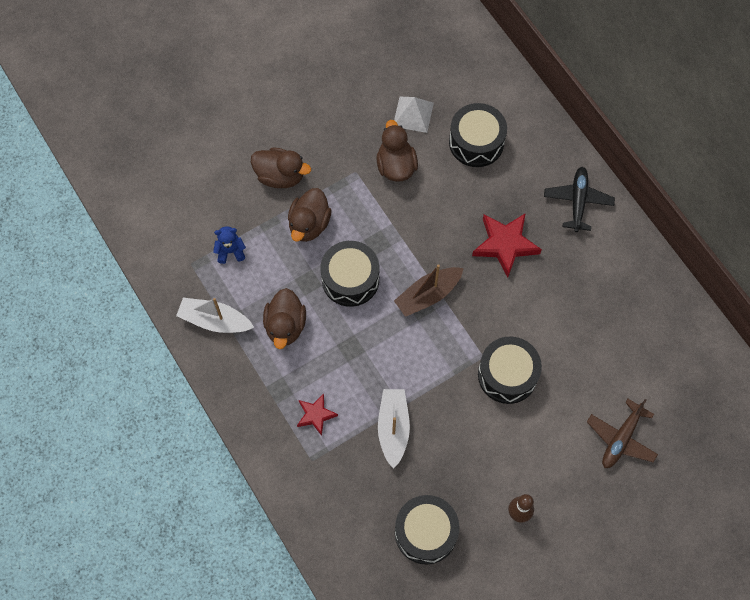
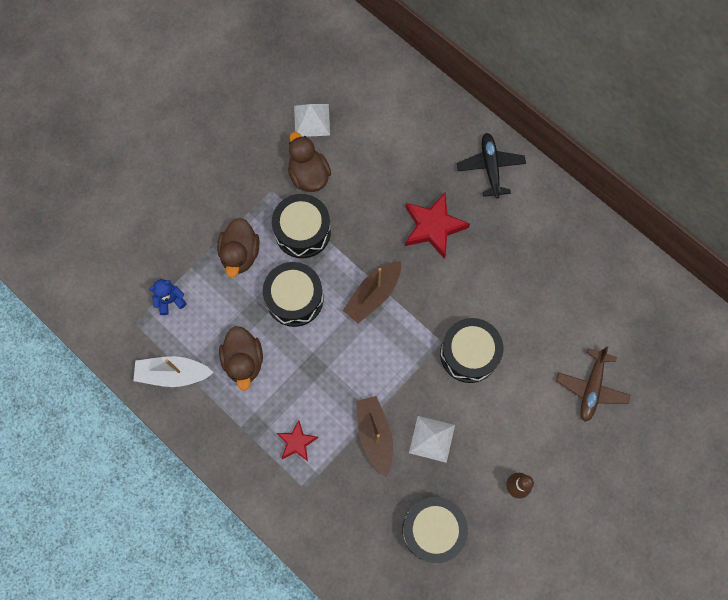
camera: 15 degrees left, 5 degrees up
brown duck [251,147,311,188] -> none
white boat [378,389,410,469] -> brown boat [356,396,393,478]
black drum [449,103,507,167] -> black drum moved to [272,194,331,258]
none -> white pyramid [409,416,455,463]

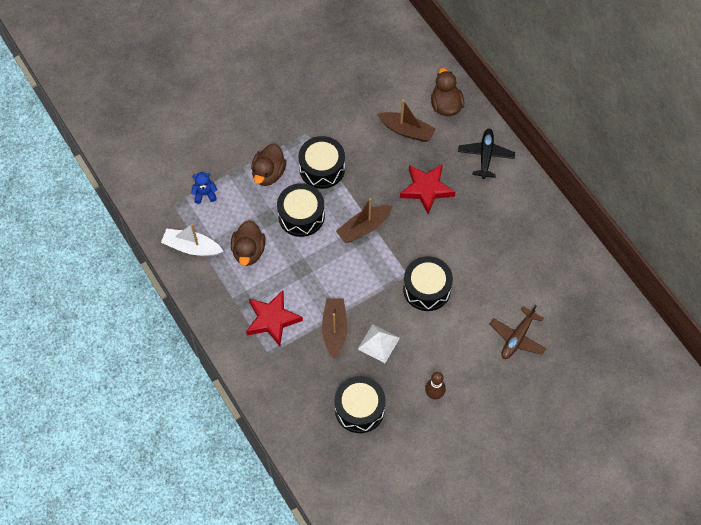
camera: 15 degrees right, 10 degrees down
red star [277,420,318,461] -> red star [246,290,303,346], size x1.71
brown duck [288,132,331,192] -> brown duck moved to [431,68,464,116]
white pyramid [294,104,330,137] -> none
none -> brown boat [377,100,436,142]

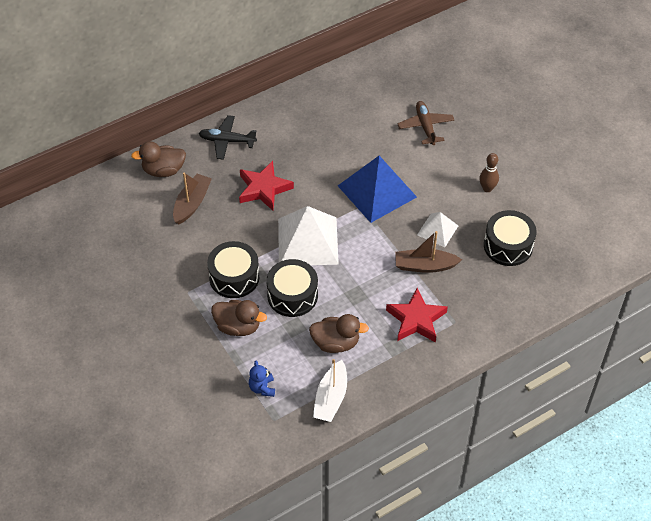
camera: 90 degrees left, 10 degrees down
brown boat [336,198,392,243] -> white pyramid [278,206,339,265]
black drum [403,256,453,311] -> blue pyramid [338,156,417,223]
brown plane [490,304,546,359] -> brown plane turned 135 degrees counterclockwise [397,101,454,145]

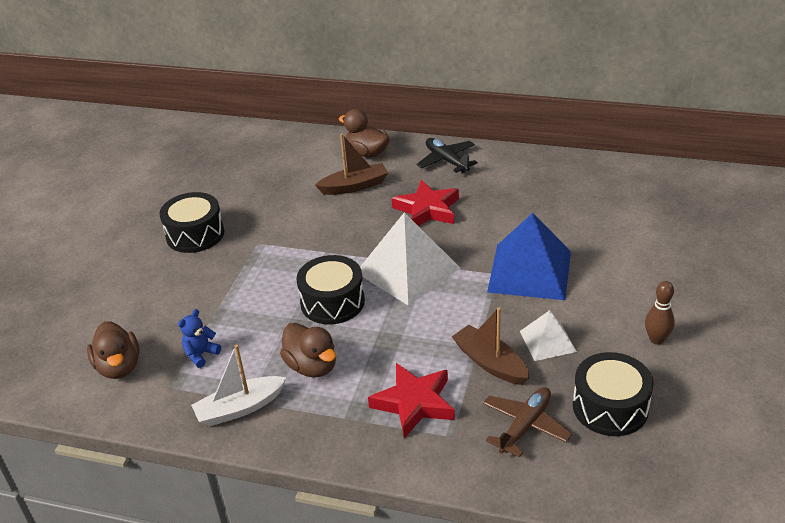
camera: 50 degrees right, 15 degrees down
black drum [207,241,259,298] -> black drum moved to [159,192,224,253]
brown duck [211,300,267,336] -> brown duck moved to [87,321,140,379]
brown plane [397,101,454,145] -> brown plane moved to [483,387,572,458]

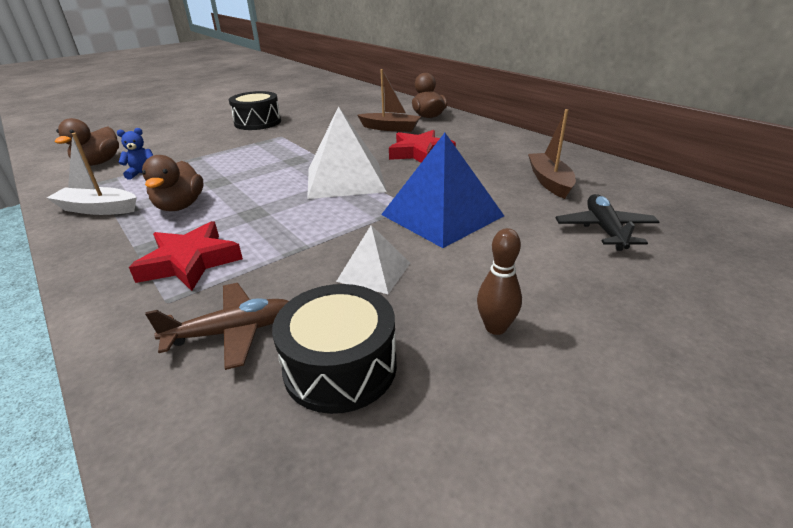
camera: 35 degrees right, 5 degrees down
black drum [296,255,365,324] -> none
black plane [416,138,478,173] -> black plane moved to [556,194,659,251]
brown boat [452,307,530,385] -> brown boat moved to [528,109,576,199]

